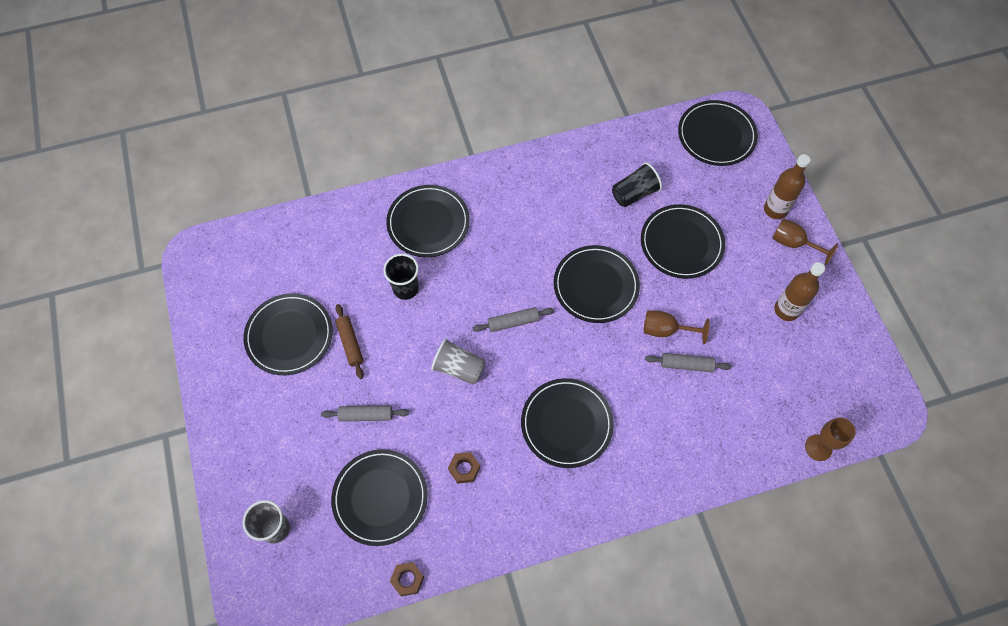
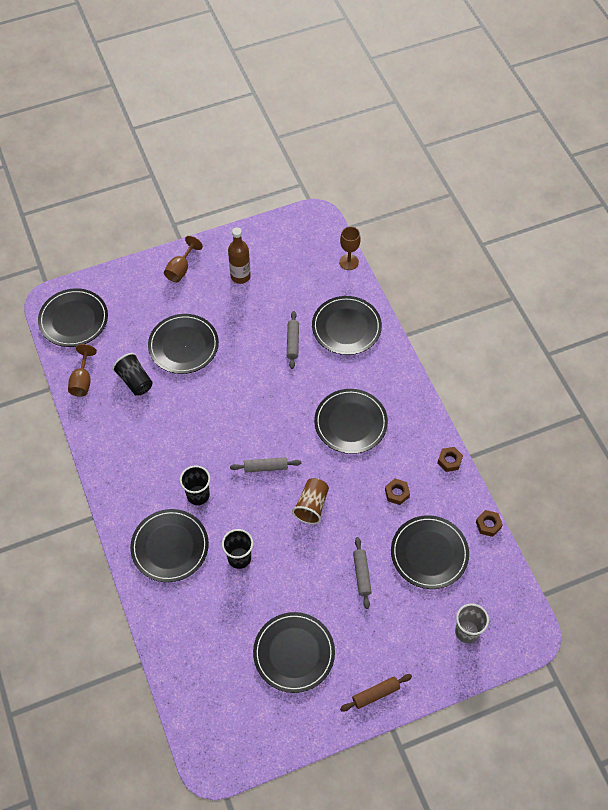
camera: 95 degrees left, 5 degrees down
brown rolling pin [335,304,364,379] -> brown rolling pin moved to [340,674,412,712]
grey cup [431,338,485,385] -> brown cup [292,478,329,524]
grey rolling pin [473,307,554,332] -> grey rolling pin turned 75 degrees counterclockwise [230,457,301,473]
black plate [554,245,640,323] -> black plate moved to [312,296,382,355]
brown goblet [644,310,710,344] -> brown goblet moved to [68,344,97,397]
brown bottle [764,154,810,219] -> none
none -> black cup [180,465,210,505]
none -> brown nut [438,447,463,472]

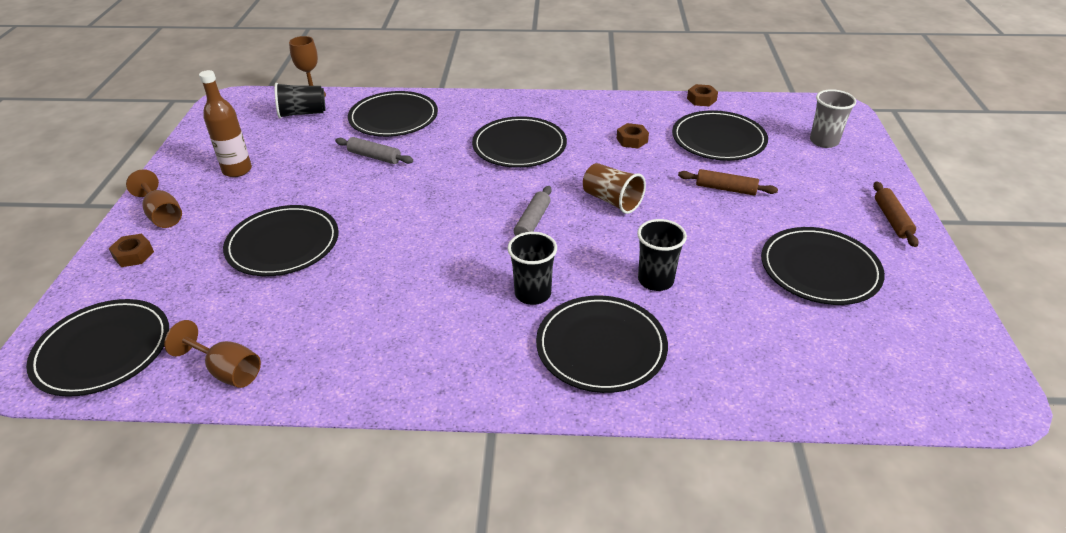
camera: 65 degrees left, 20 degrees down
black cup [112,353,153,395] -> black cup moved to [275,83,325,118]
grey rolling pin [353,537,372,609] -> brown rolling pin [678,169,778,195]
brown nut [438,447,463,472] -> brown nut moved to [108,233,154,267]

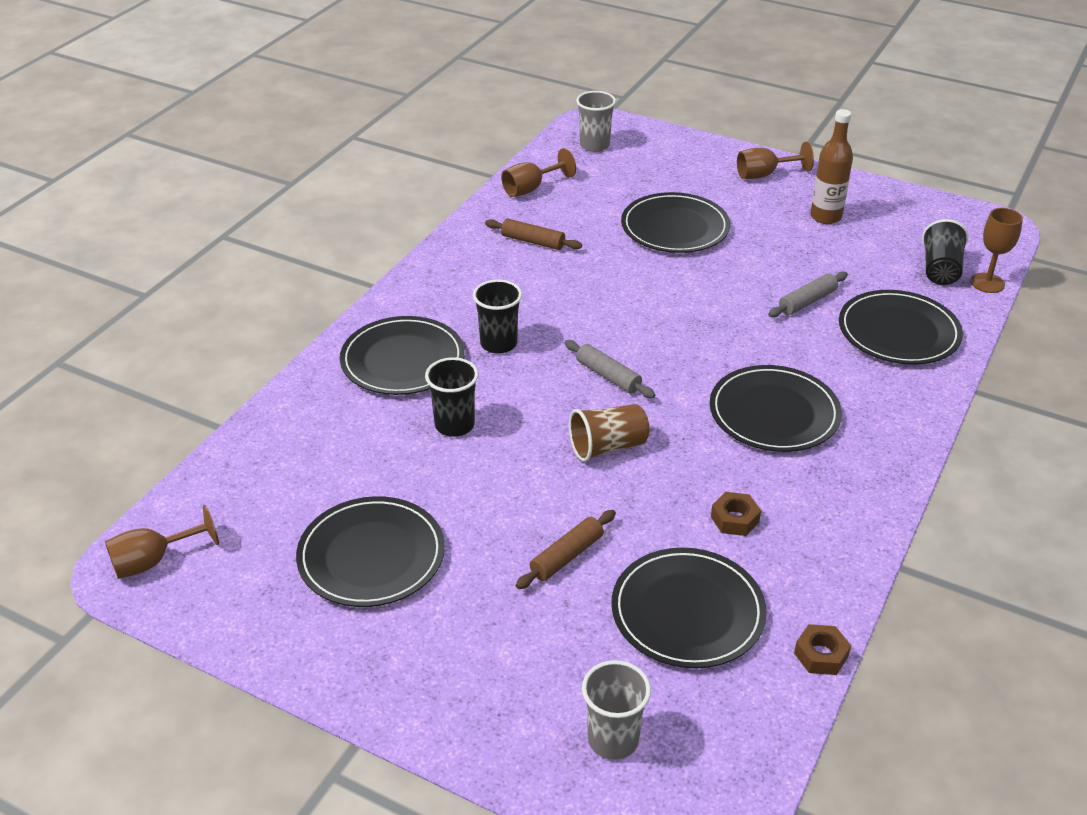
camera: 115 degrees right, 0 degrees up
black plate [26,299,169,397] -> grey cup [576,91,616,152]
brown nut [108,233,154,267] -> none
brown rolling pin [873,181,919,247] -> brown rolling pin moved to [485,218,582,250]
none -> brown goblet [105,505,219,579]

